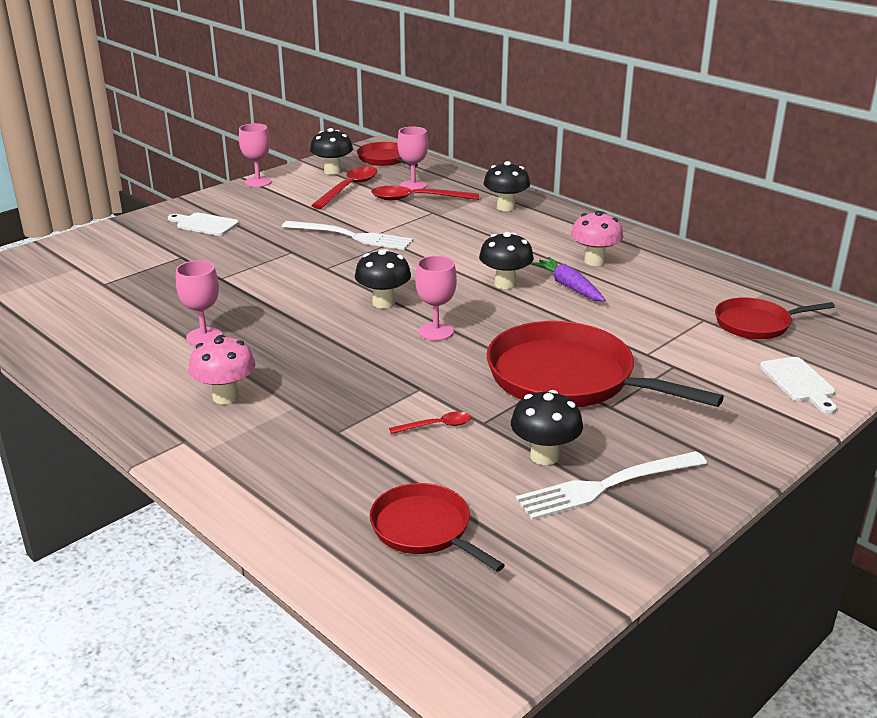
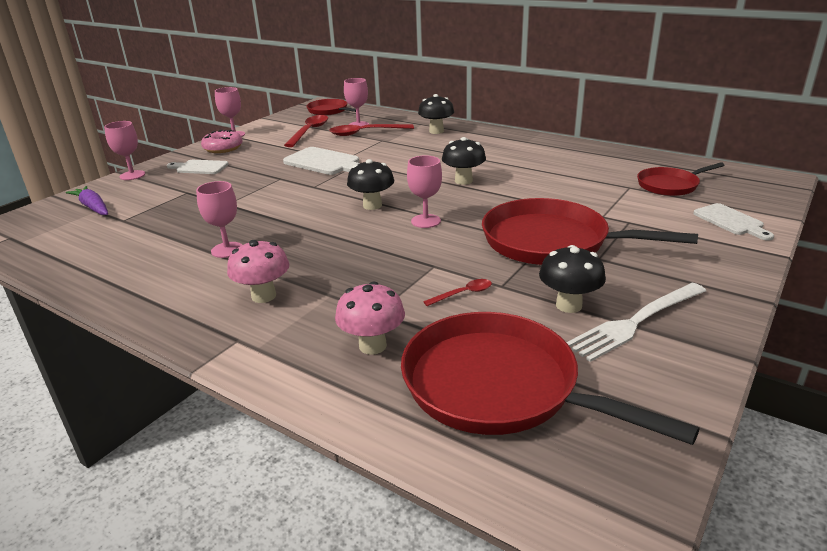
camera: 10 degrees left, 0 degrees up
white fork [282,221,413,250] -> white cutting board [283,147,360,175]
black mushroom [310,128,353,175] -> none
red pan [369,483,505,572] -> red pan [401,312,699,445], size x1.81
purple carrot [531,257,605,301] -> purple carrot moved to [66,186,108,215]
pink mushroom [571,211,623,266] -> pink mushroom moved to [335,282,405,355]
none -> pink goblet [104,121,145,180]
none -> pink donut [201,129,243,153]

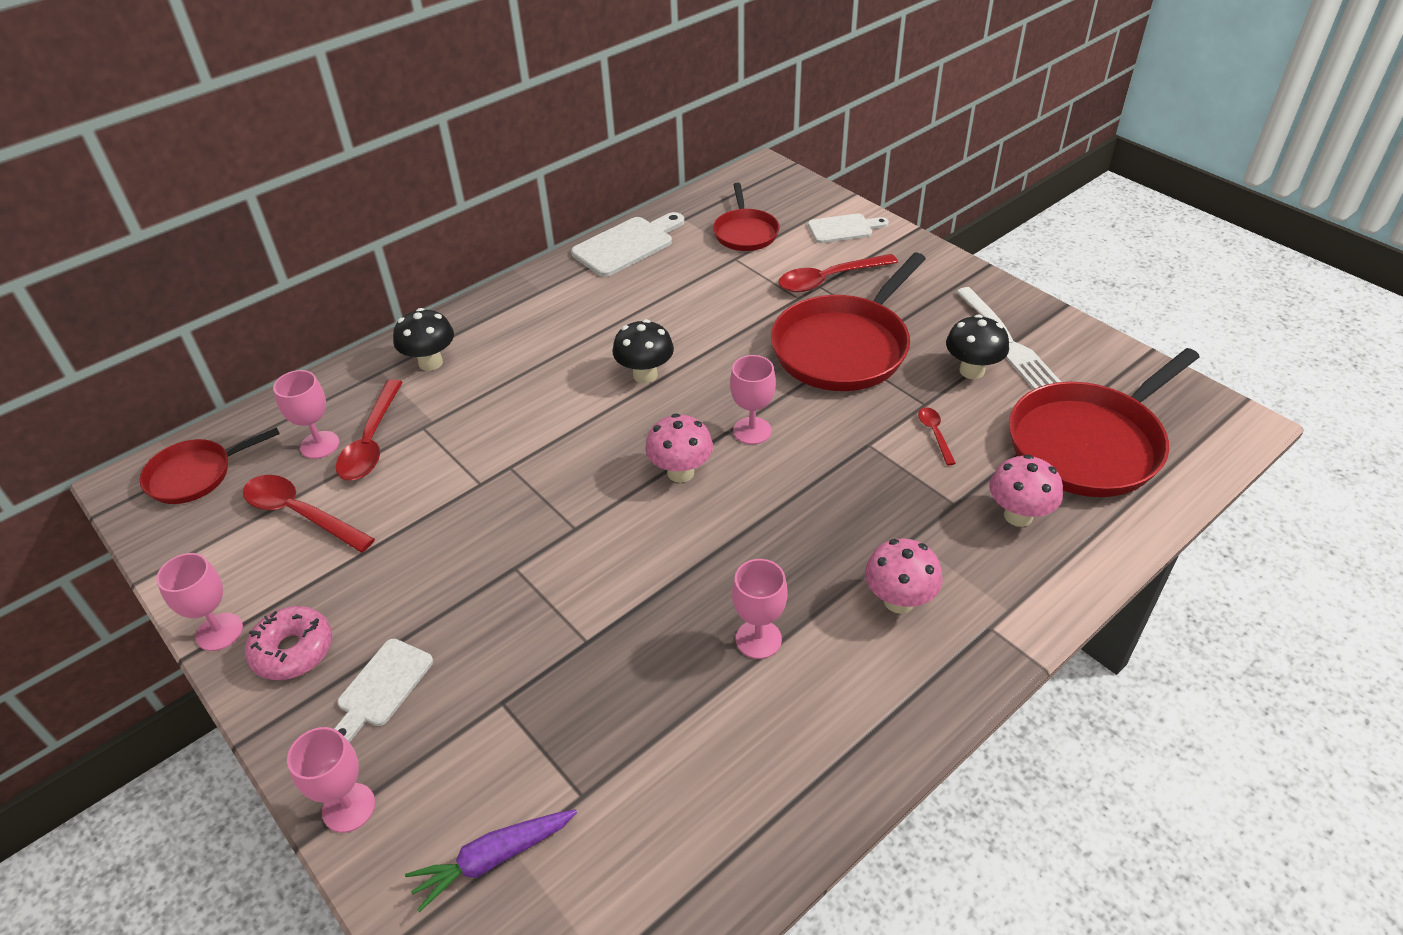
camera: 75 degrees left, 15 degrees up
white cutting board [283,147,360,175] -> white cutting board moved to [571,212,684,277]
black mushroom [347,159,394,210] -> pink mushroom [645,413,713,483]
none -> red spoon [778,254,898,292]

